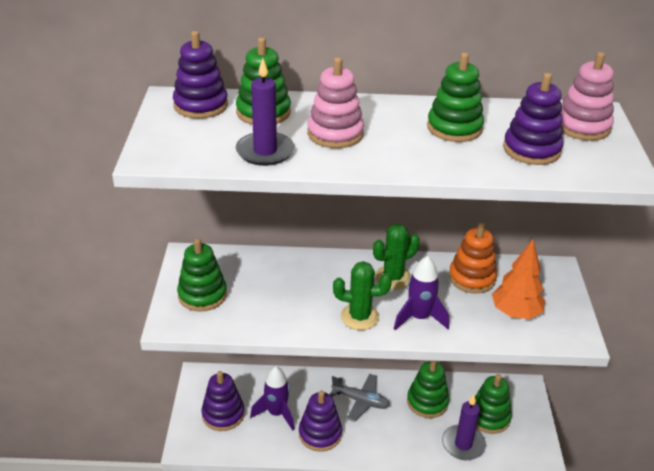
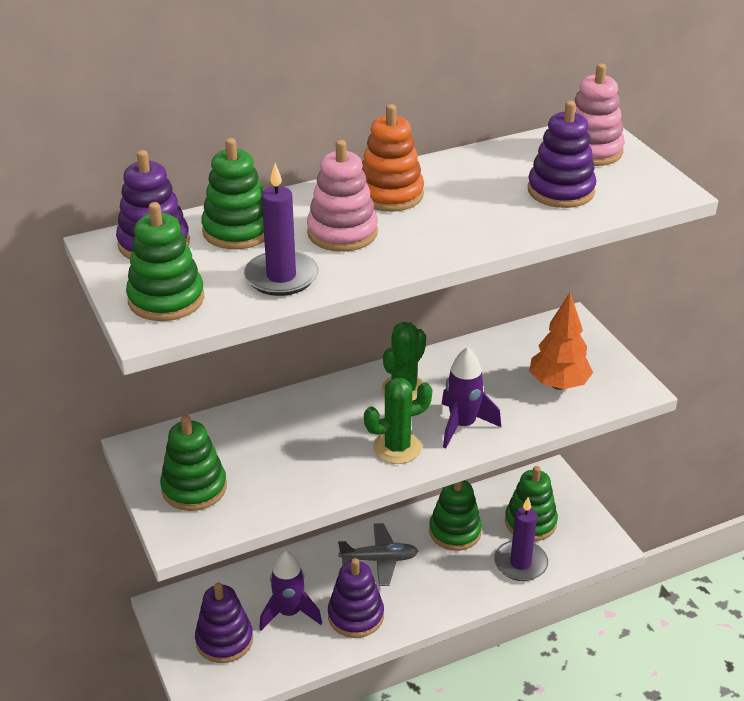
camera: 25 degrees left, 0 degrees up
green stacking toy [427,52,484,142] -> green stacking toy moved to [126,202,204,321]
orange stacking toy [449,223,497,294] -> orange stacking toy moved to [362,104,424,212]

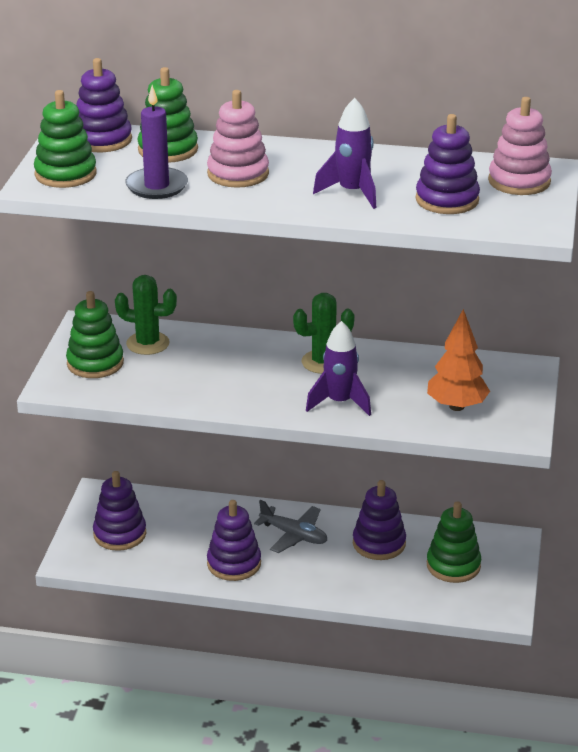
camera: 35 degrees right, 5 degrees down
purple rocket [259,551,322,631] -> purple rocket moved to [313,98,376,209]
orange stacking toy [362,104,424,212] -> none
green cactus [364,378,432,464] -> green cactus moved to [115,275,177,355]
green stacking toy [429,480,482,551] -> purple stacking toy [353,480,406,560]
purple candle [494,497,548,581] -> none

